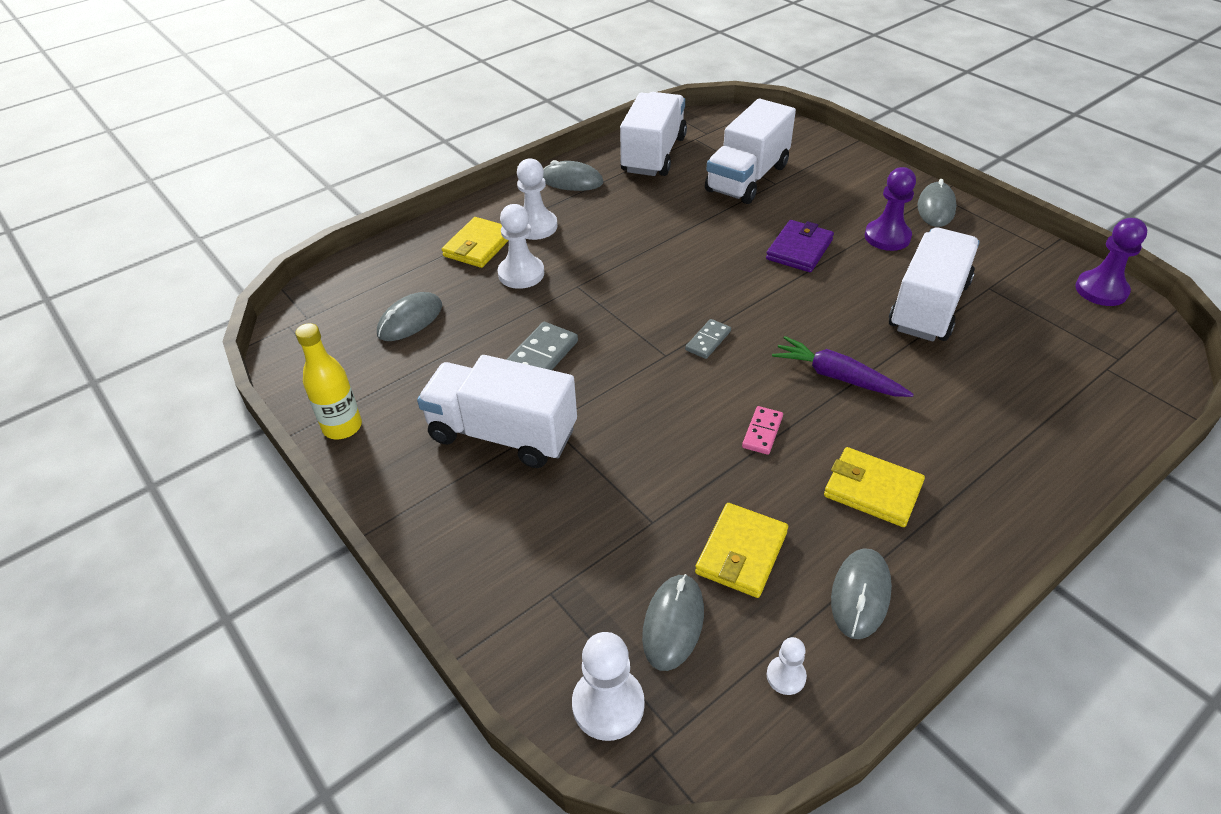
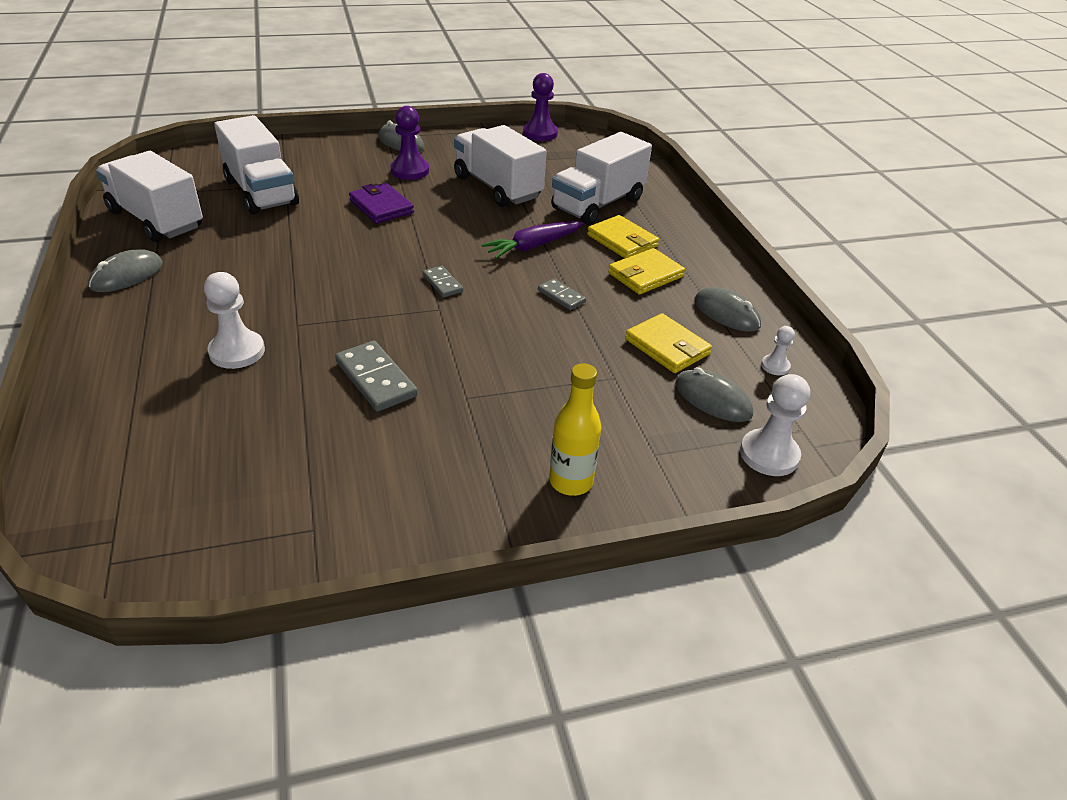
camera: 70 degrees left, 5 degrees down
yellow bottle [295,323,362,439] -> yellow bottle moved to [549,363,601,496]
grey mouse [377,292,442,341] -> none
white truck [417,355,577,468] -> white truck moved to [551,132,652,225]
yellow wallet [442,217,509,268] -> yellow wallet moved to [587,215,659,258]
white pawn [517,158,558,240] -> none
pink domino [742,406,783,455] -> grey domino [538,278,586,310]

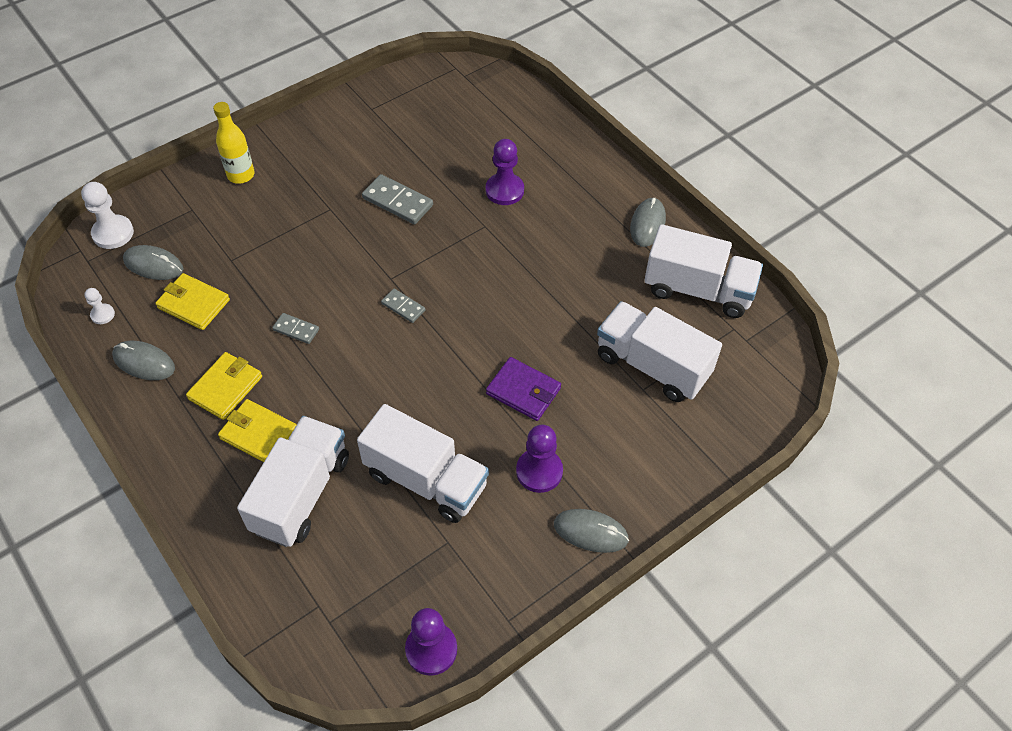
camera: 160 degrees right, 15 degrees up
white pawn [204,272,265,369] -> purple pawn [486,139,524,205]
purple carrot [481,221,584,259] -> none

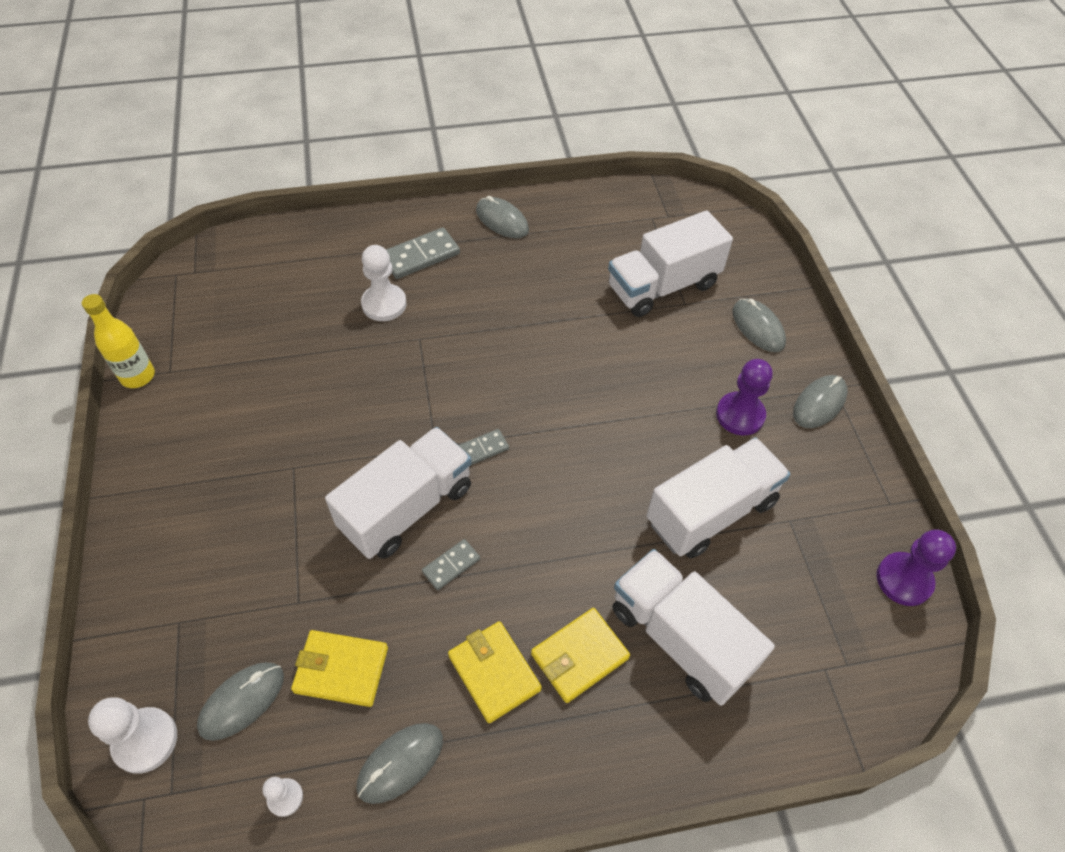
camera: 65 degrees left, 0 degrees up
yellow wallet [156,273,230,330] -> yellow wallet turned 45 degrees clockwise [291,630,388,707]
yellow bottle [213,102,255,184] -> yellow bottle moved to [82,294,155,388]
grey domino [362,174,433,224] -> grey domino moved to [386,228,460,279]
purple pawn [486,139,524,205] -> white pawn [361,245,407,321]
purple wallet [486,357,561,421] -> none
white truck [644,224,763,318] -> white truck moved to [325,427,472,559]
none -> grey mouse [732,298,786,352]

